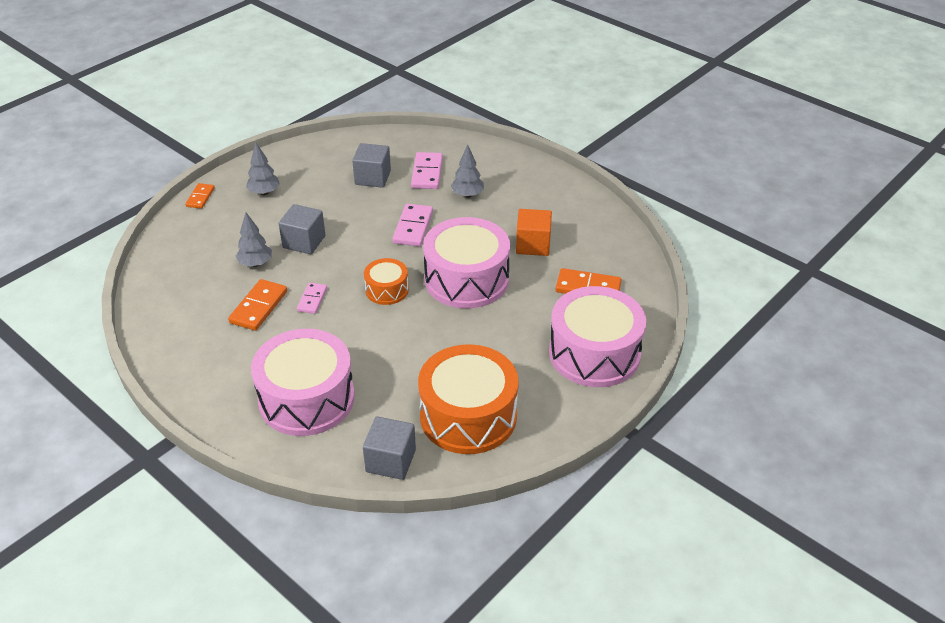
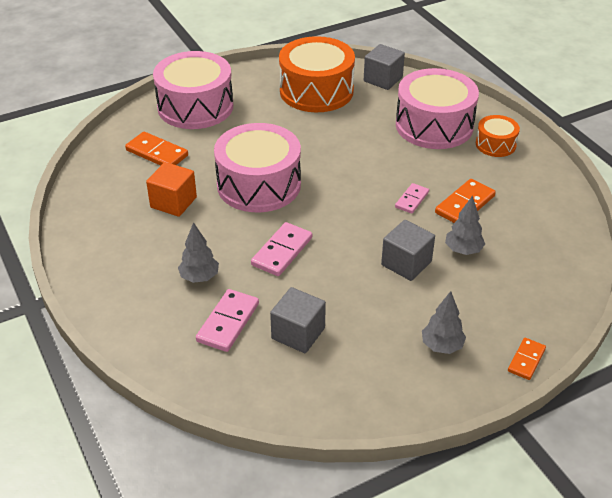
camera: 160 degrees left, 0 degrees up
orange drum [364,258,409,305] -> orange drum moved to [476,115,520,157]

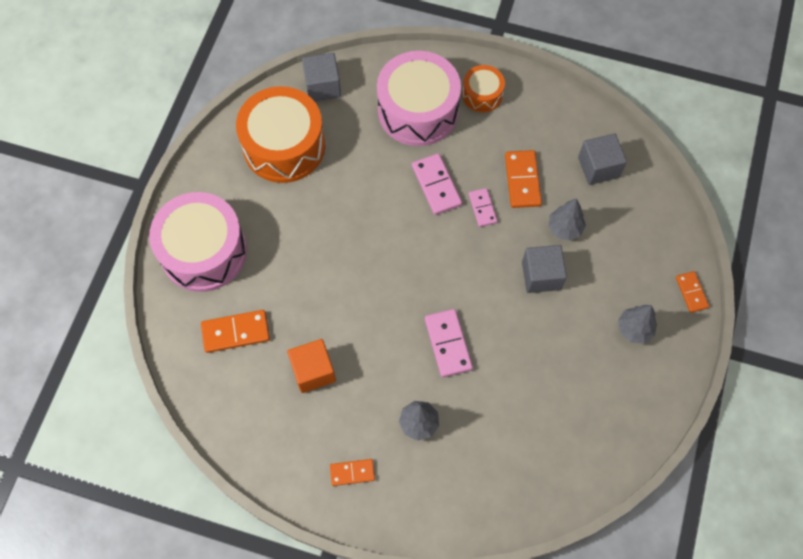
camera: 45 degrees left, 25 degrees up
pink domino [196,289,259,352] -> pink domino moved to [412,153,462,215]
pink drum [214,123,301,212] -> none
grey cube [270,287,326,353] -> grey cube moved to [578,133,627,185]
none -> orange domino [330,459,375,486]

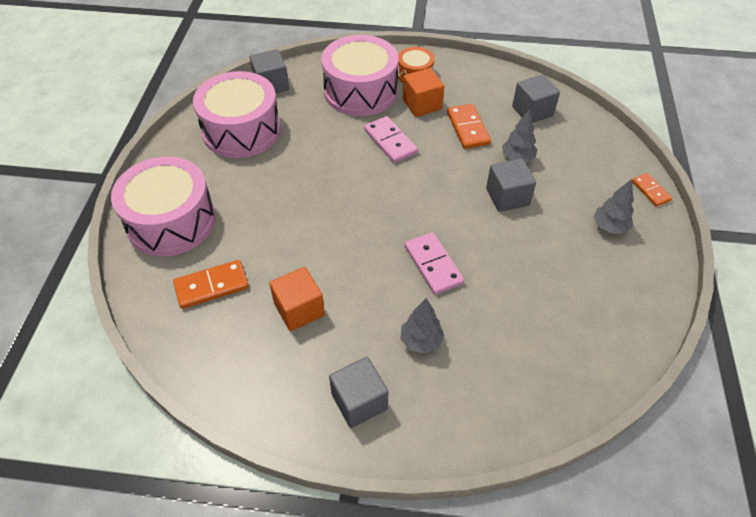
camera: 10 degrees left, 15 degrees down
orange drum [236,86,325,183] -> pink drum [193,71,281,158]
orange domino [330,459,375,486] -> grey cube [329,357,389,428]
pink domino [469,188,498,227] -> none
none -> orange cube [403,68,444,117]

